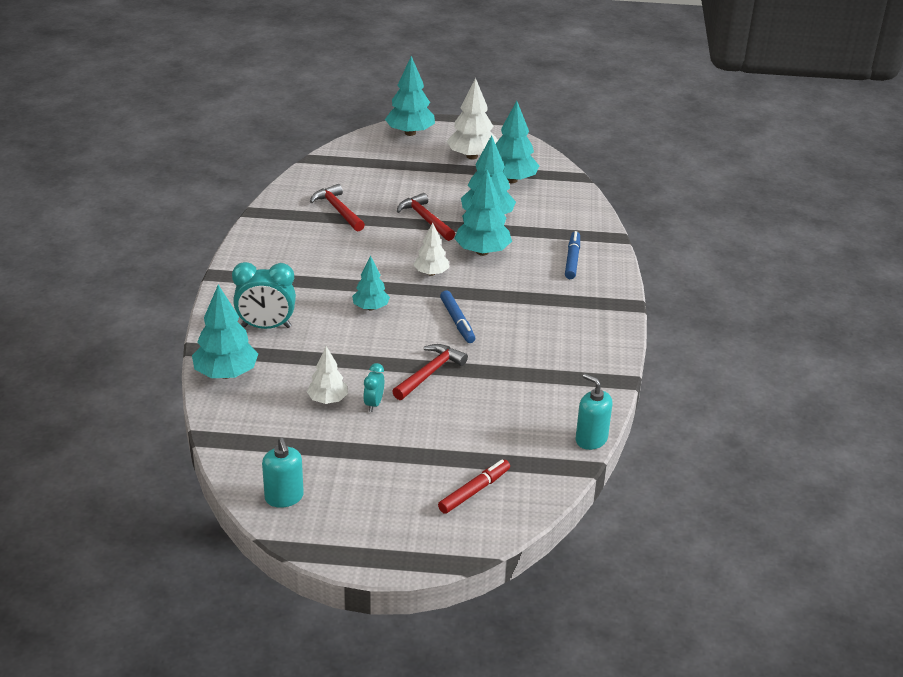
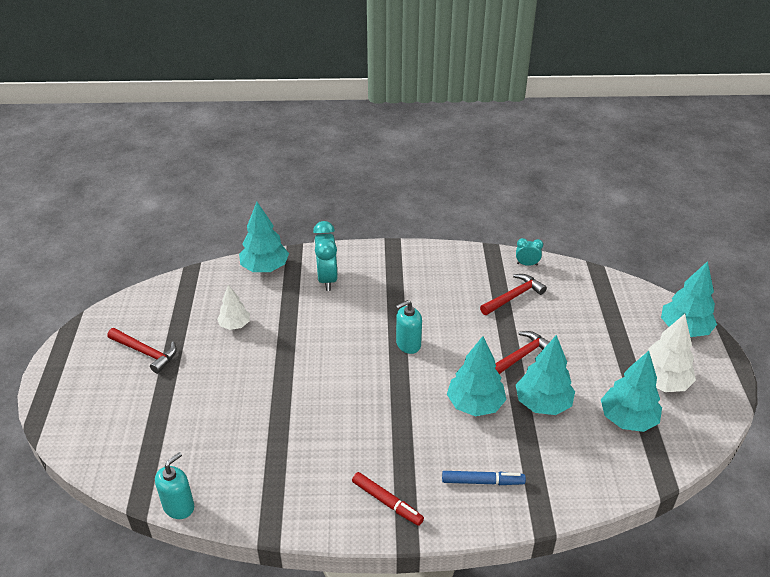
camera: 85 degrees right, 5 degrees up
turquoise soap dispenser [262,438,304,508] -> turquoise soap dispenser moved to [396,300,422,354]
turquoise tree [352,256,390,310] -> none
turquoise clock [363,363,384,412] -> turquoise clock moved to [516,238,543,266]
red hammer [392,344,468,400] -> red hammer moved to [107,328,177,374]
white tree [413,222,449,276] -> none
red marker [438,460,510,514] -> red marker moved to [352,472,424,526]
blue marker [440,290,475,343] -> none

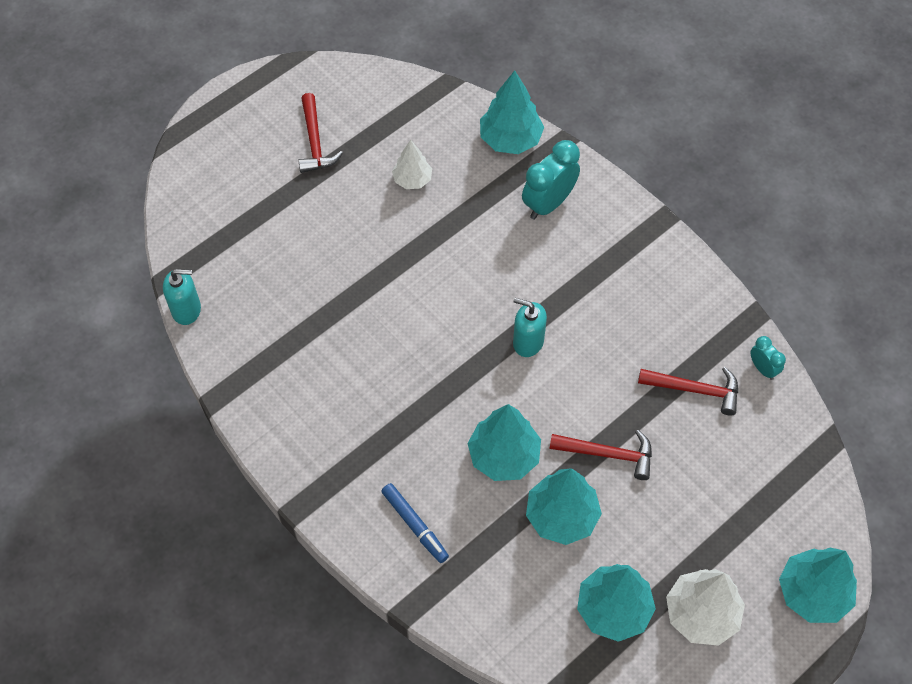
camera: 50 degrees right, 20 degrees up
red marker [352,472,424,526] -> none

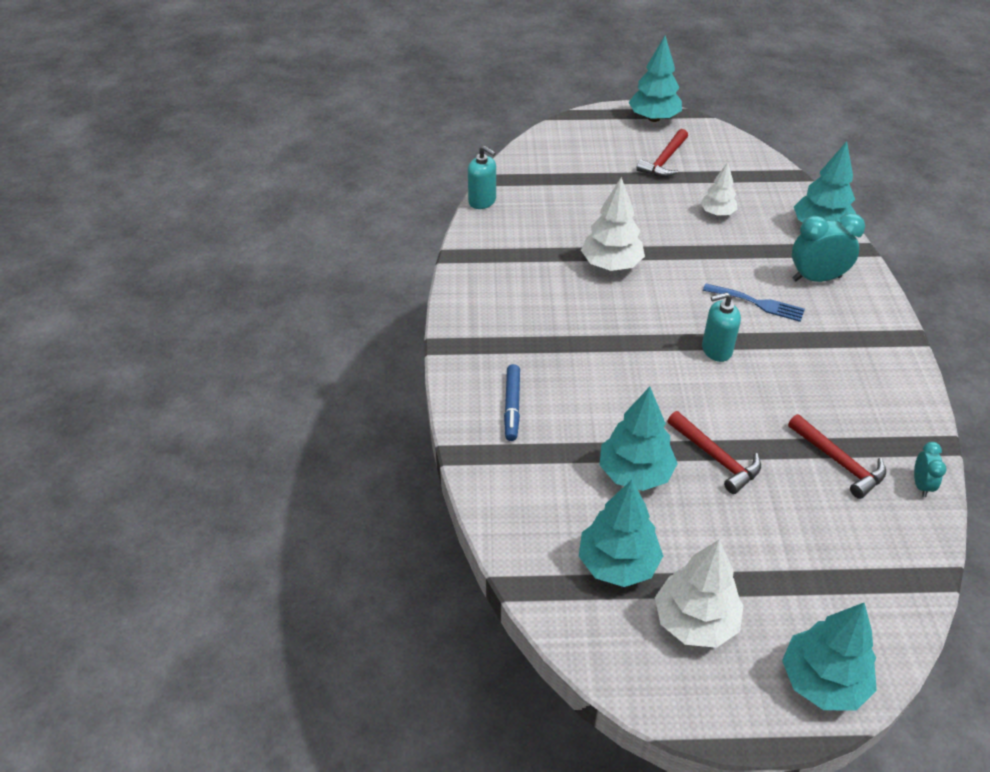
camera: 40 degrees right, 15 degrees down
turquoise tree [467,404,541,481] -> turquoise tree moved to [628,36,682,122]
turquoise soap dispenser [513,298,547,357] -> turquoise soap dispenser turned 75 degrees counterclockwise [702,292,741,362]
none -> white tree [581,177,645,271]
none -> blue fork [703,284,805,322]

